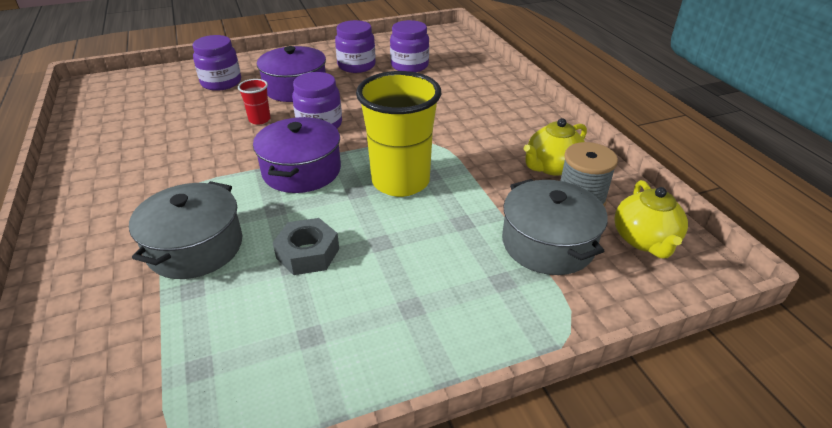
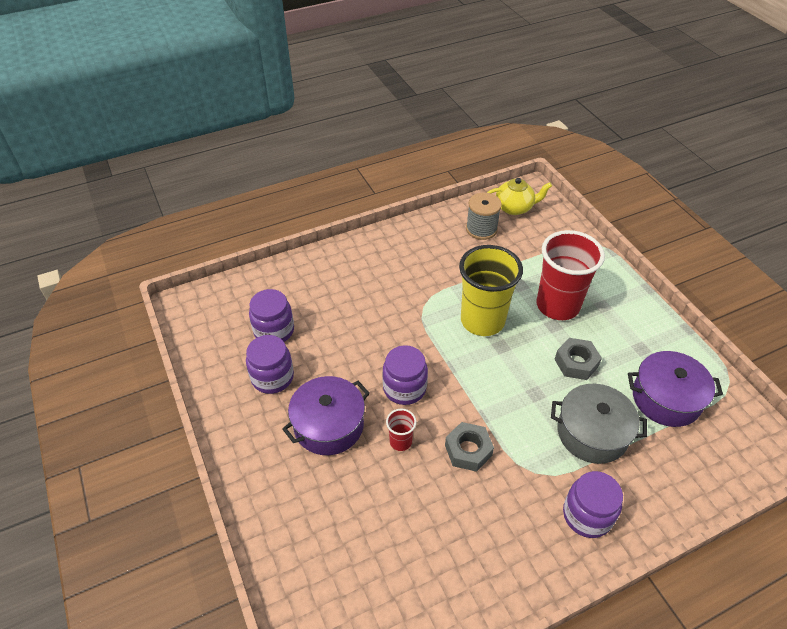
camera: 95 degrees left, 10 degrees up
purple jar [193,35,241,91] -> purple jar moved to [563,471,623,538]
purple pot [253,117,341,193] -> purple pot moved to [628,351,723,427]
grey pot [502,179,608,275] -> none
yellow teapot [524,118,587,176] -> none
none -> grey nut [445,422,494,472]
none -> red cup [536,230,605,320]

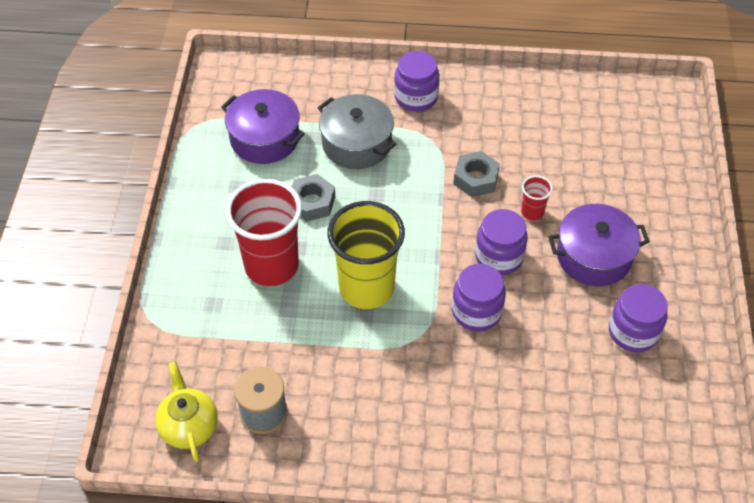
camera: 150 degrees left, 5 degrees up
purple jar [249,289,294,342] -> purple jar moved to [452,264,506,331]
yellow teapot [487,178,552,215] -> yellow teapot turned 45 degrees clockwise [155,362,218,462]

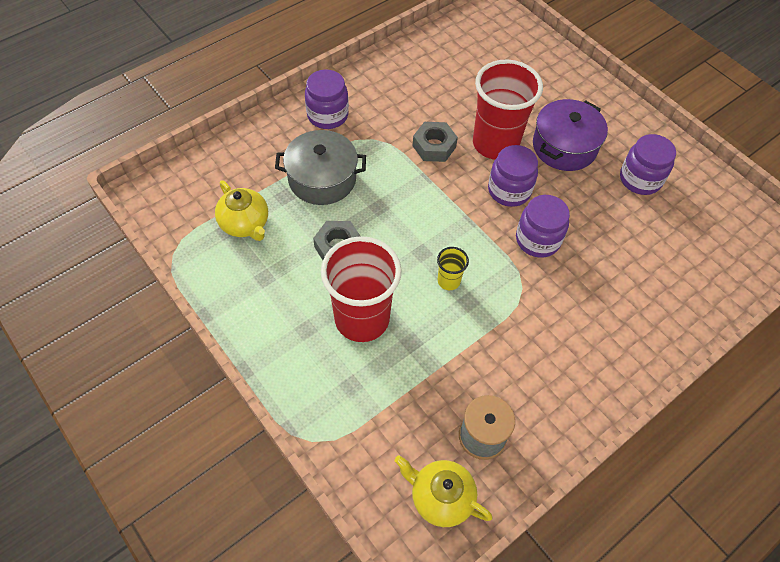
camera: 45 degrees left, 5 degrees up
purple pot [221,89,305,164] -> yellow teapot [215,180,268,241]
yellow cup [327,201,405,309] -> yellow cup [437,247,469,290], size x0.44
red cup [521,176,553,220] -> red cup [473,60,543,159], size x2.29

